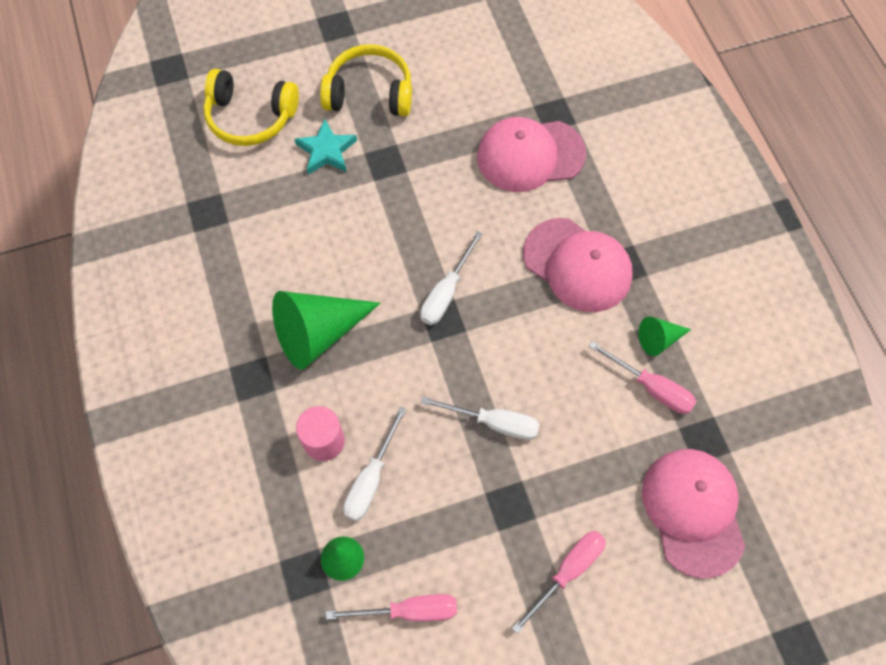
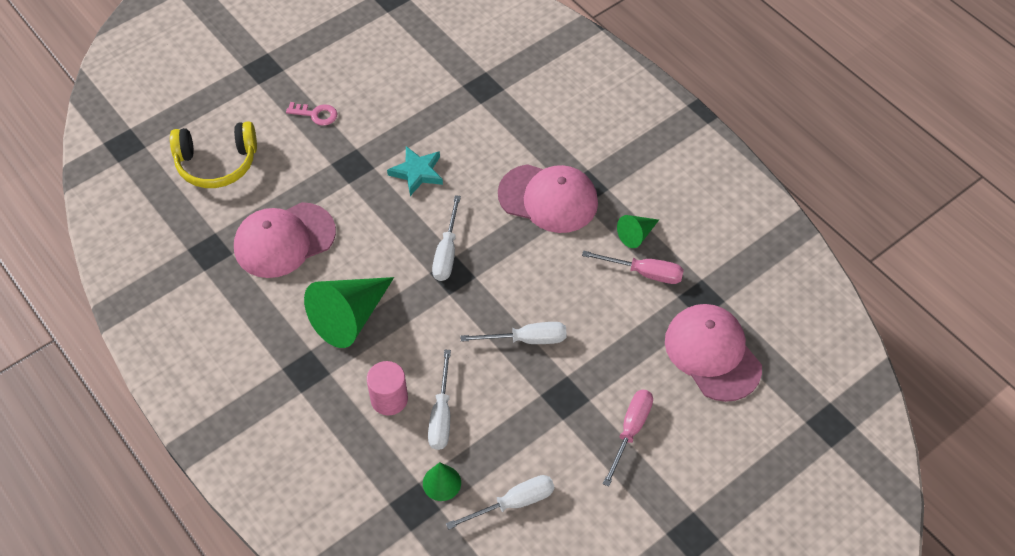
camera: 20 degrees left, 10 degrees down
turquoise star [294,119,357,174] -> turquoise star moved to [387,146,443,196]
yellow headphones [320,44,412,116] -> pink key [286,102,337,126]
pink screwdriver [326,594,457,621] -> white screwdriver [446,475,555,530]
pink cap [477,117,586,192] -> pink cap moved to [234,202,336,278]

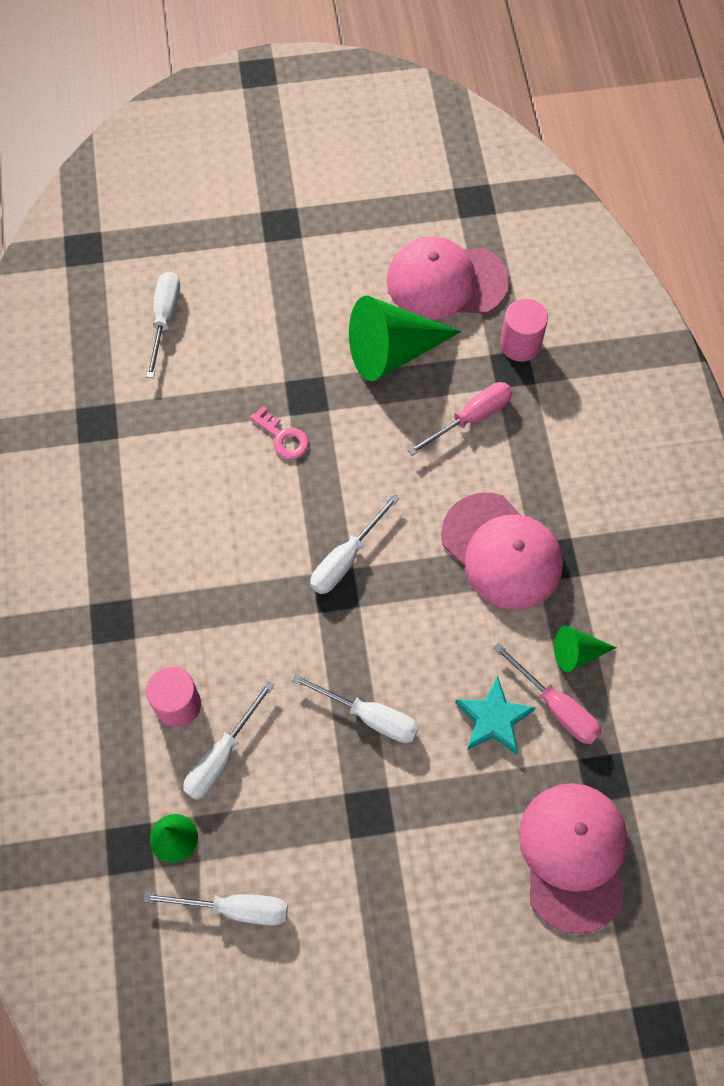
camera: 30 degrees right, 10 degrees up
yellow headphones [170,121,257,188] -> white screwdriver [146,272,180,378]
pink cap [234,202,336,278] -> pink cap moved to [387,236,509,320]
pink key [286,102,337,126] -> pink key moved to [250,406,309,459]
green cone [304,277,394,348] -> green cone moved to [349,296,461,381]
turquoise star [387,146,443,196] -> turquoise star moved to [455,676,536,755]
pink screwdriver [603,390,653,487] -> pink screwdriver moved to [408,382,513,456]
none -> pink cylinder [500,299,548,362]

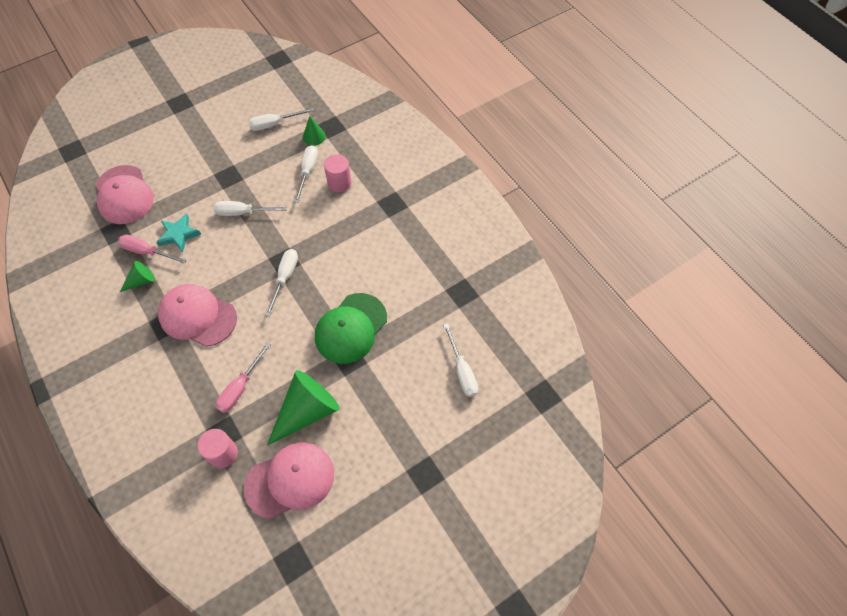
camera: 155 degrees right, 5 degrees down
pink key [250,406,309,459] -> green cap [315,293,387,364]

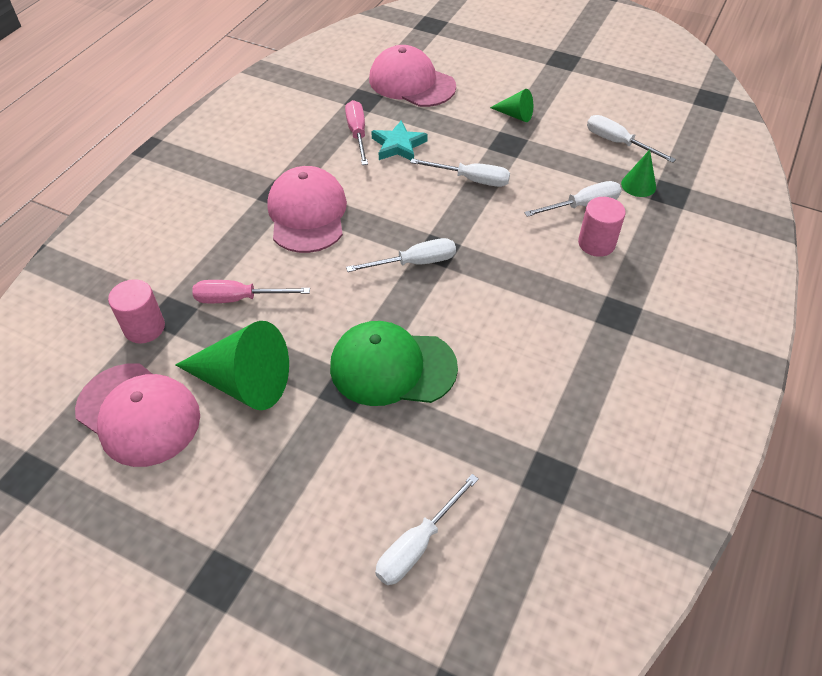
camera: 60 degrees right, 10 degrees down
pink cap [96,165,154,224] -> pink cap turned 90 degrees clockwise [369,45,456,107]
green cone [120,261,155,292] -> green cone moved to [490,89,533,122]
white screwdriver [214,201,287,216] -> white screwdriver turned 135 degrees clockwise [410,159,510,187]

